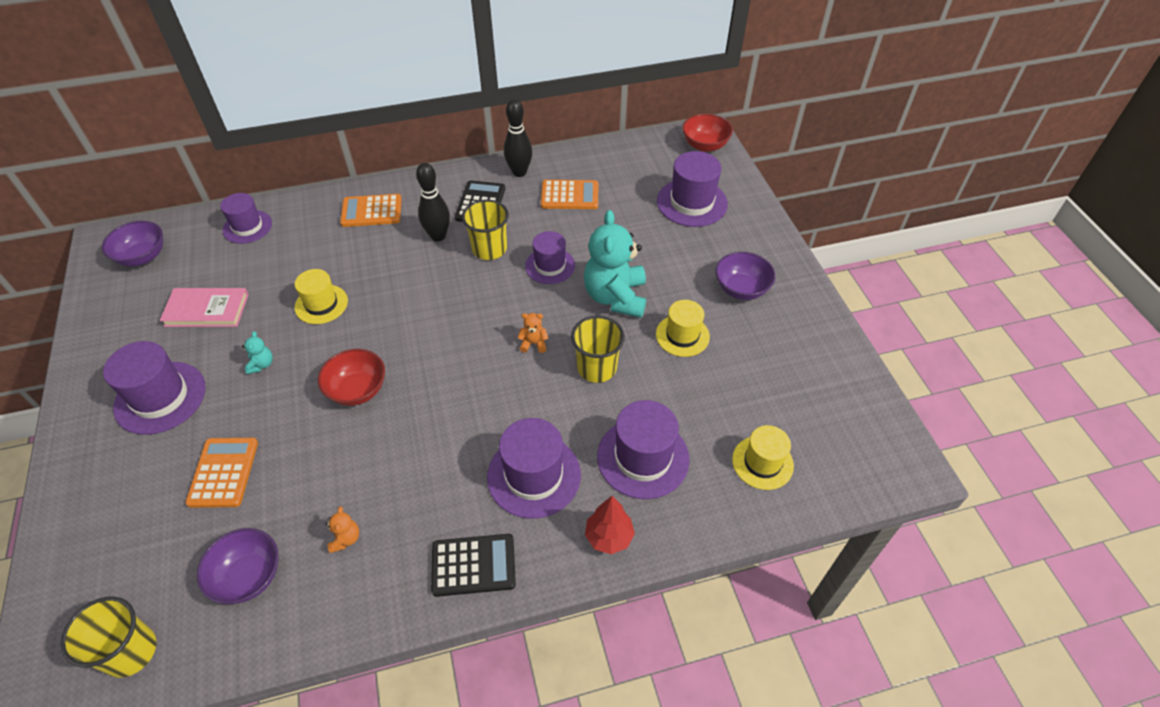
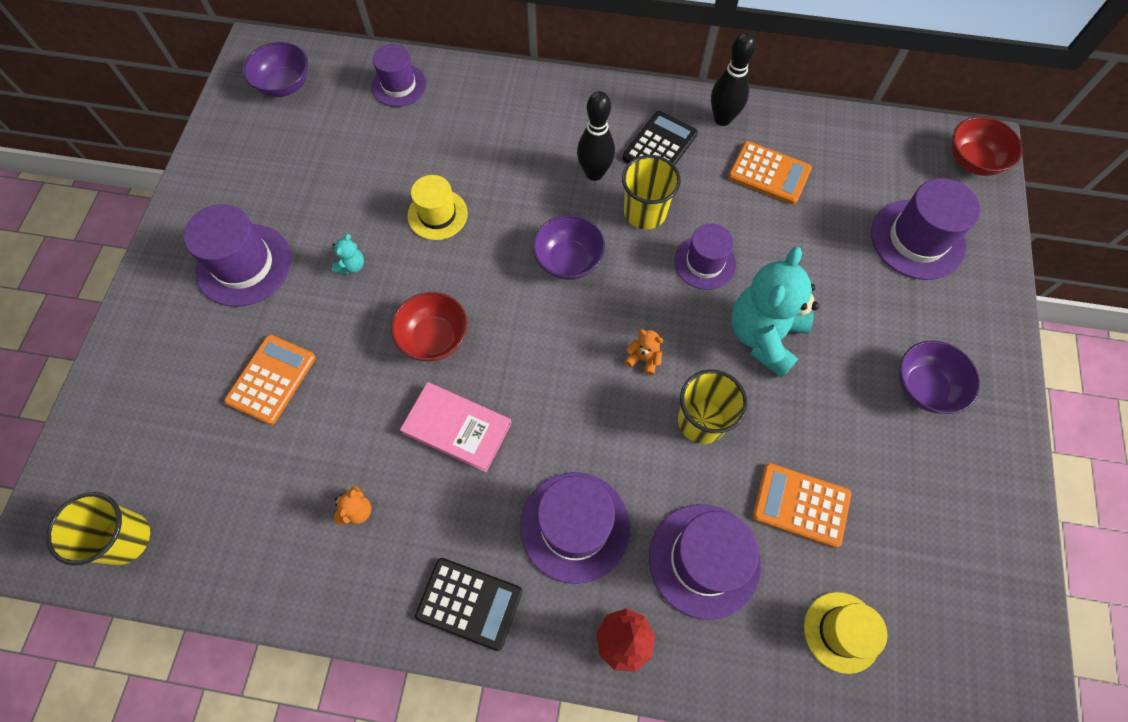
camera: 25 degrees right, 15 degrees up
pink book [160,288,249,327] -> pink book moved to [400,382,512,472]
purple bowl [197,528,278,604] -> purple bowl moved to [533,215,605,280]
orange calculator [340,194,402,227] -> orange calculator moved to [752,463,851,548]
yellow hat [656,300,710,357] -> none

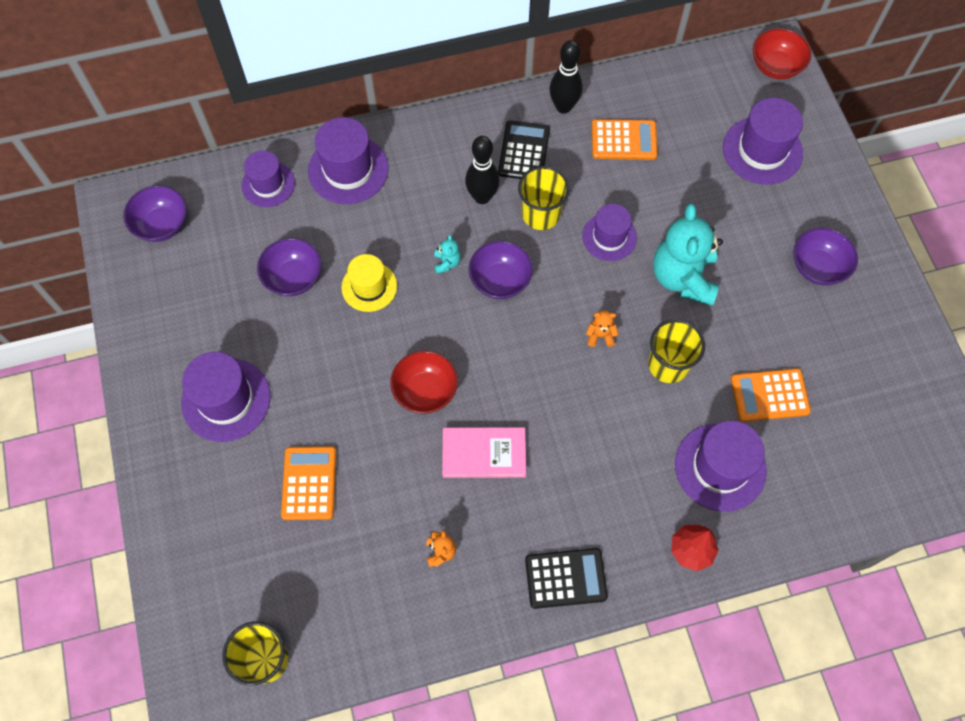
camera: 25 degrees left, 0 degrees up
turquoise teddy bear [332,234,364,274] -> turquoise teddy bear moved to [434,234,461,274]
purple hat [520,472,630,584] -> purple hat moved to [308,117,389,204]
yellow hat [804,592,888,674] -> none
none -> purple bowl [257,238,322,296]

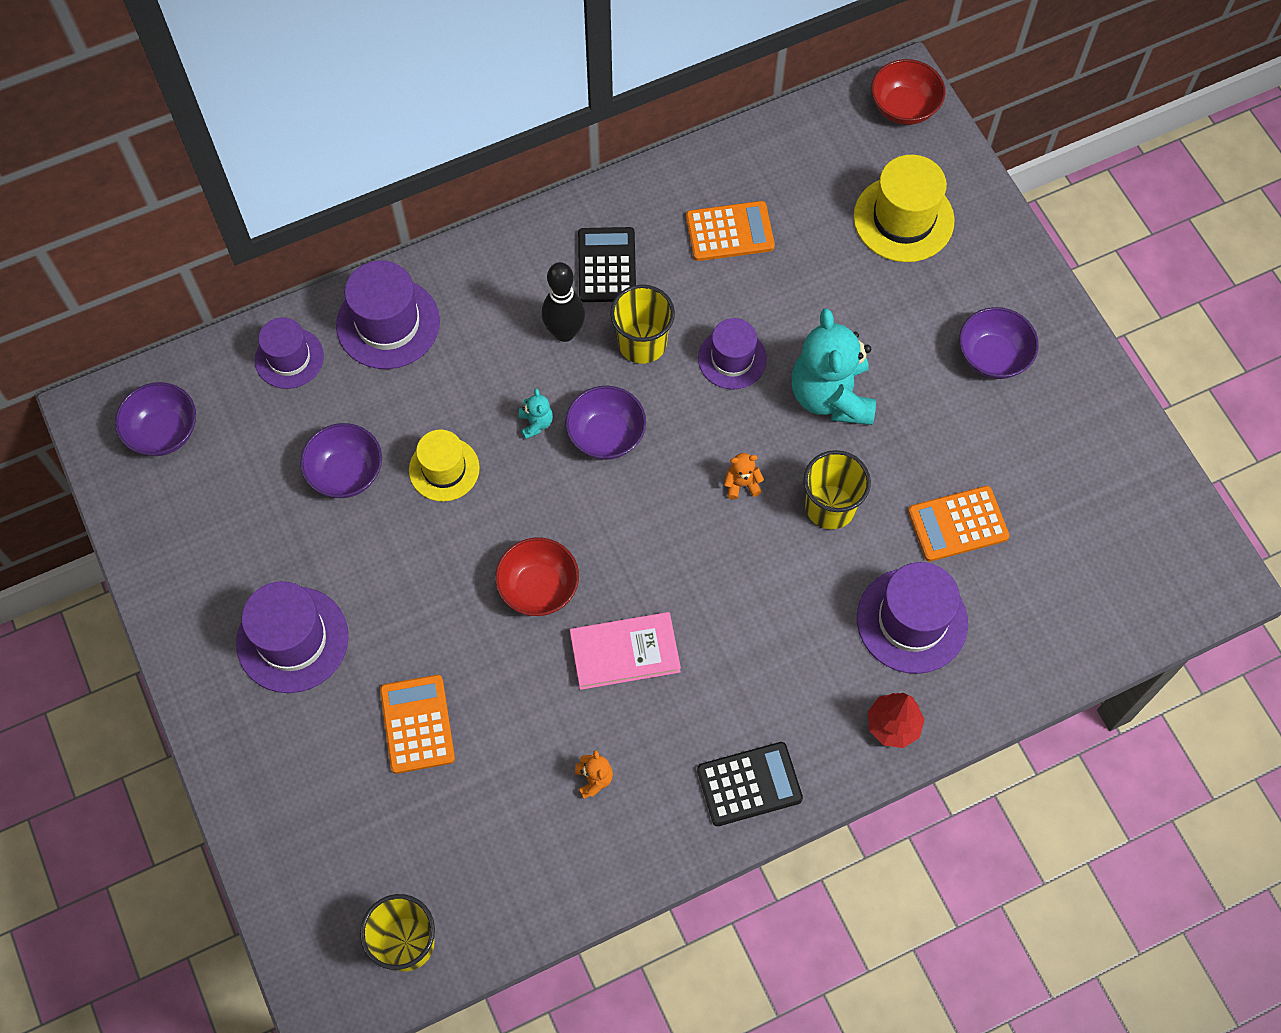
camera: 10 degrees left, 0 degrees up
black bowling pin [550,40,583,114] -> none
purple hat [723,98,803,185] -> yellow hat [853,155,955,262]

